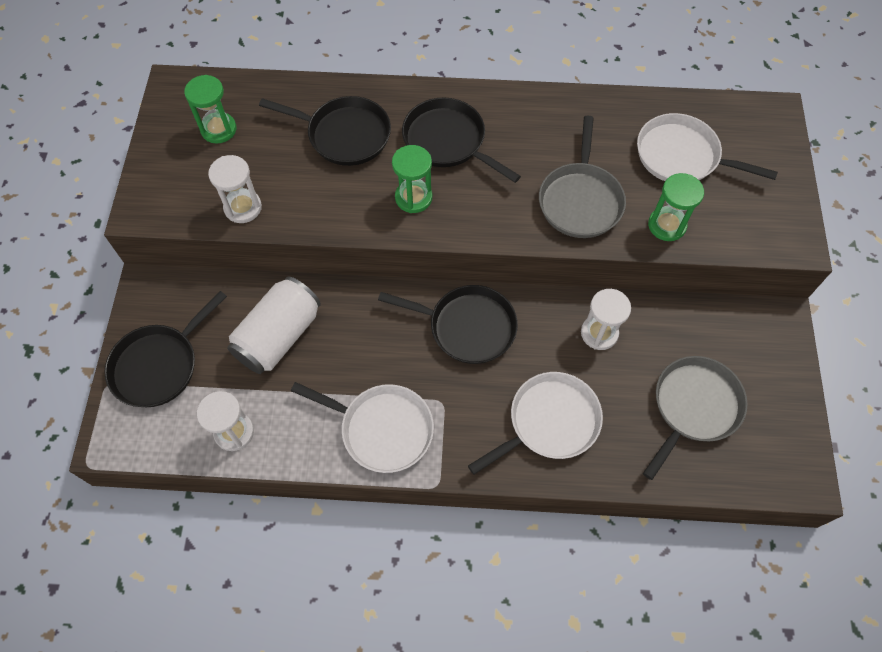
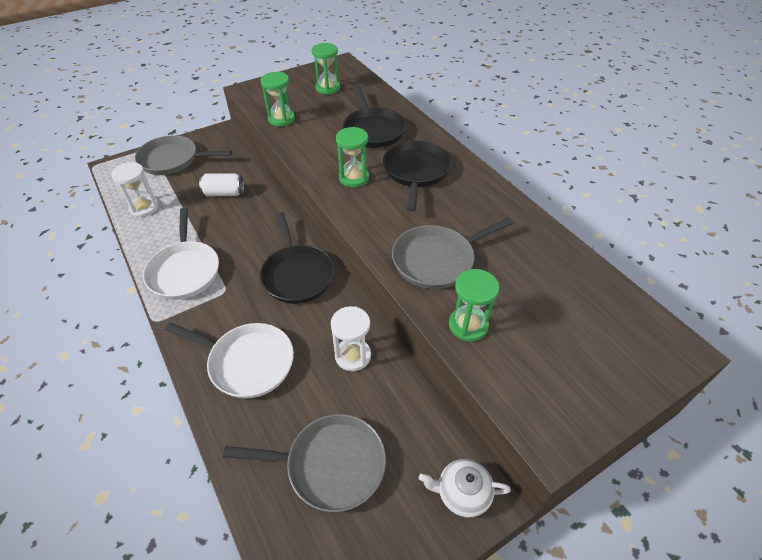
camera: 55 degrees right, 15 degrees down
black pan [105,291,227,407] -> grey pan [135,135,232,175]
white hourglass [208,155,262,223] -> green hourglass [261,72,295,126]
white can [227,276,321,374] -> white can [199,173,244,196], size x0.59
white pan [637,113,778,181] -> none
none -> white teapot [419,459,511,517]

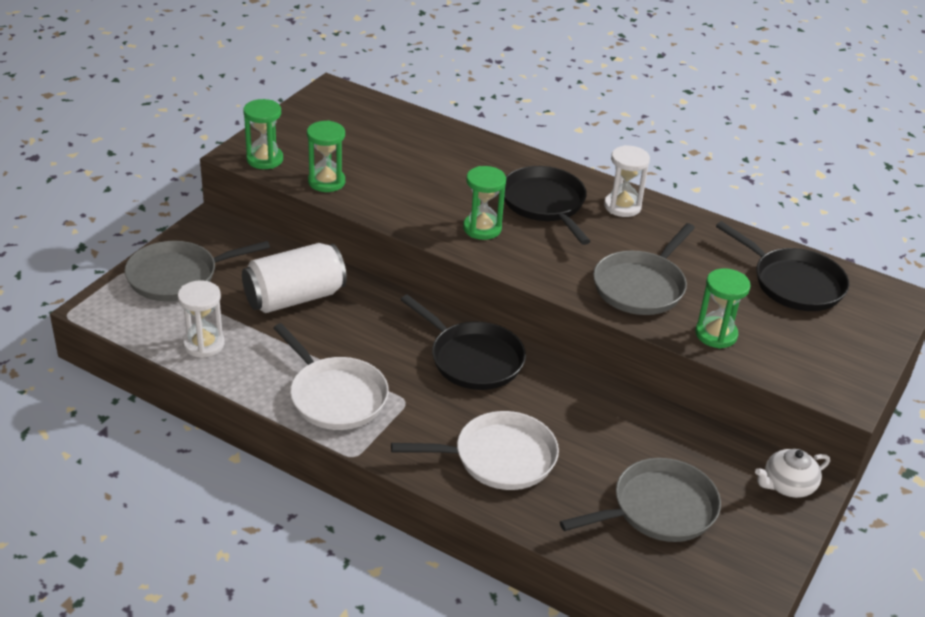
camera: 30 degrees left, 10 degrees down
white can [199,173,244,196] -> white can [242,243,347,313], size x1.69
green hourglass [312,43,340,95] -> green hourglass moved to [243,99,283,169]
white hourglass [331,306,371,371] -> white hourglass moved to [604,145,650,217]
black pan [343,84,406,148] -> black pan moved to [716,221,849,311]

